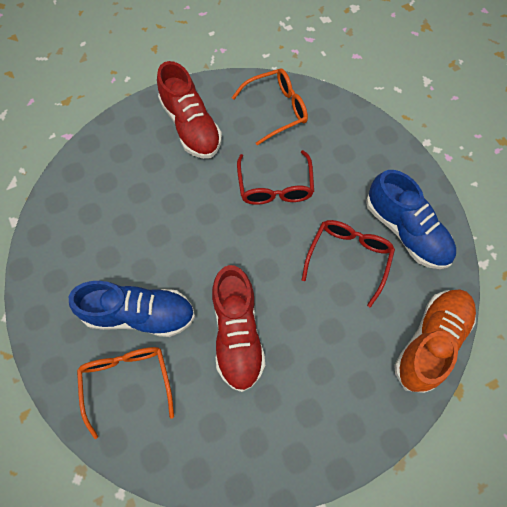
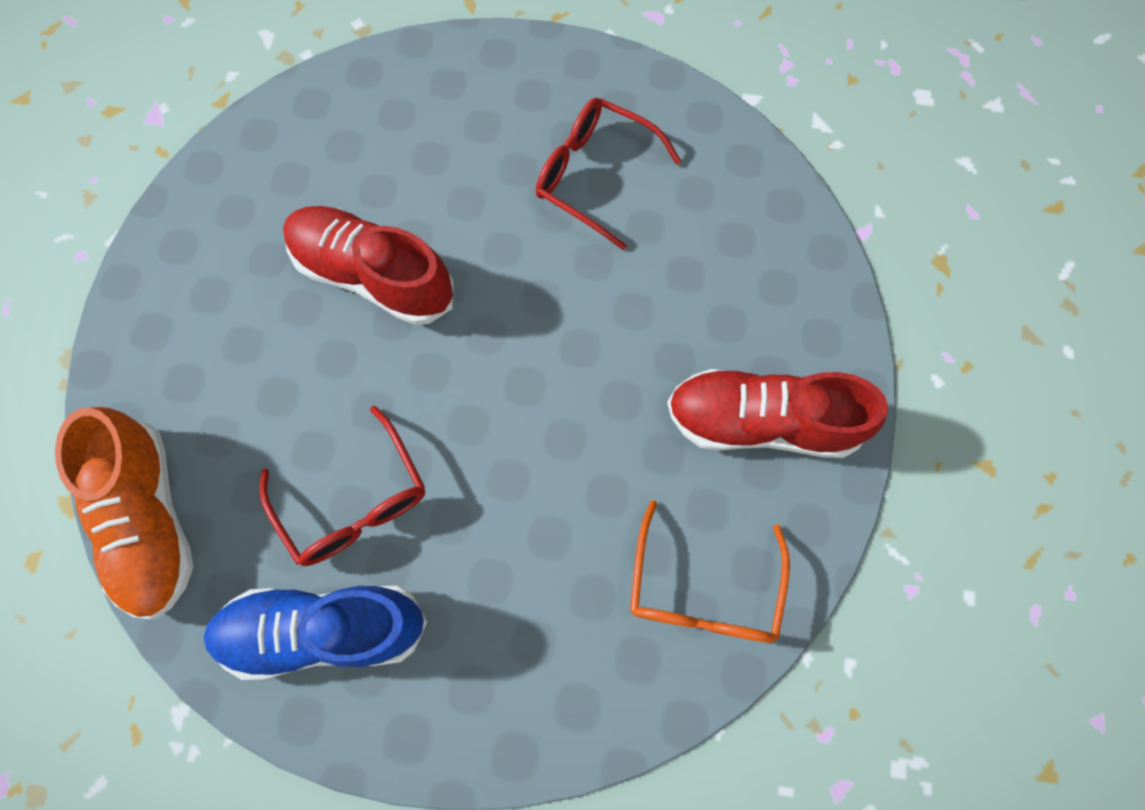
camera: 125 degrees right, 5 degrees up
blue shoe [69,281,195,337] -> none
orange glasses [77,347,174,439] -> none
red glasses [237,150,314,205] -> red glasses moved to [536,98,681,250]

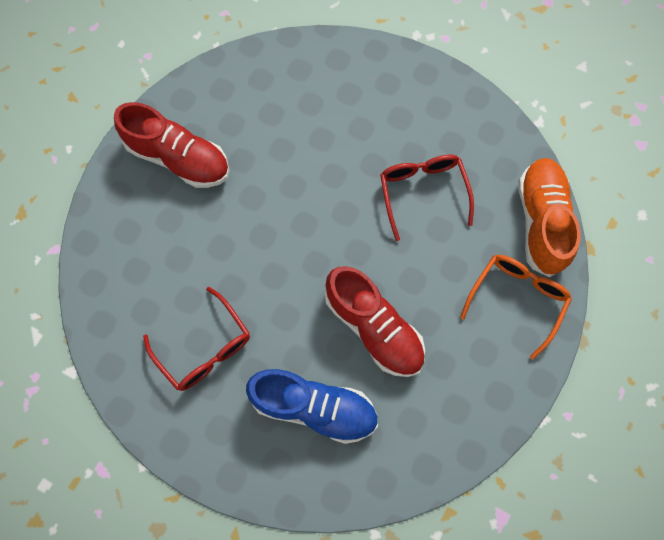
camera: 160 degrees left, 0 degrees up
blue shoe [204,586,427,680] -> blue shoe moved to [246,369,378,444]
orange glasses [630,500,790,643] -> orange glasses moved to [460,255,572,360]

